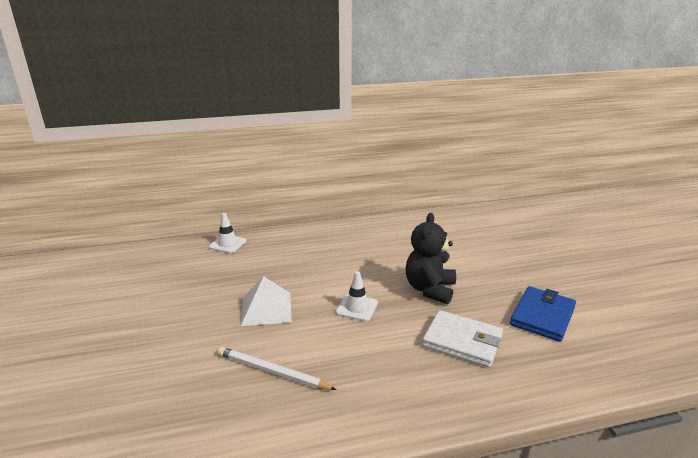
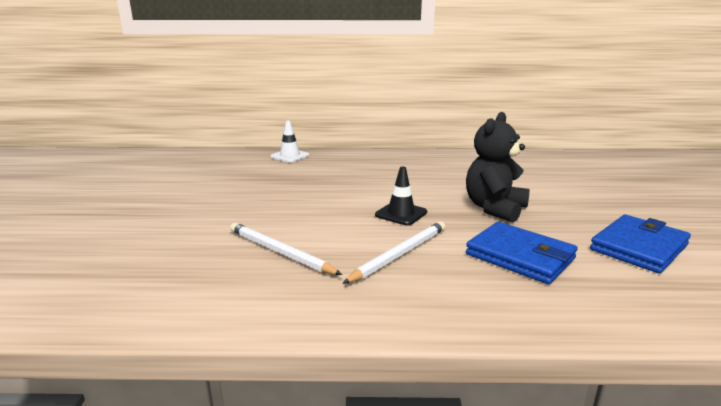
camera: 15 degrees right, 5 degrees down
white pyramid [241,276,292,326] -> none
white traffic cone [336,271,378,321] -> black traffic cone [375,167,427,226]
white wallet [422,310,503,368] -> blue wallet [466,222,577,284]
none -> white pencil [342,221,445,284]

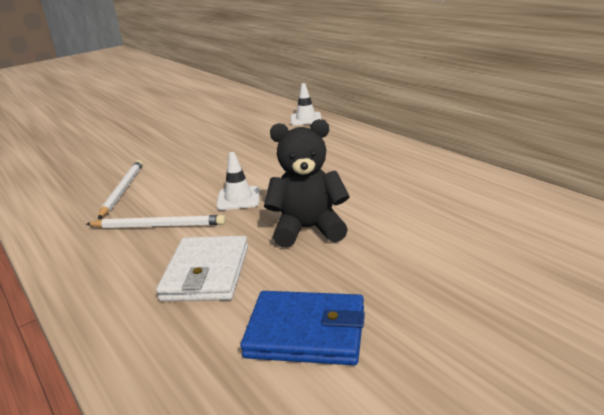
camera: 55 degrees right, 5 degrees up
black traffic cone [375,167,427,226] -> white traffic cone [216,152,260,210]
blue wallet [466,222,577,284] -> white wallet [156,236,248,301]

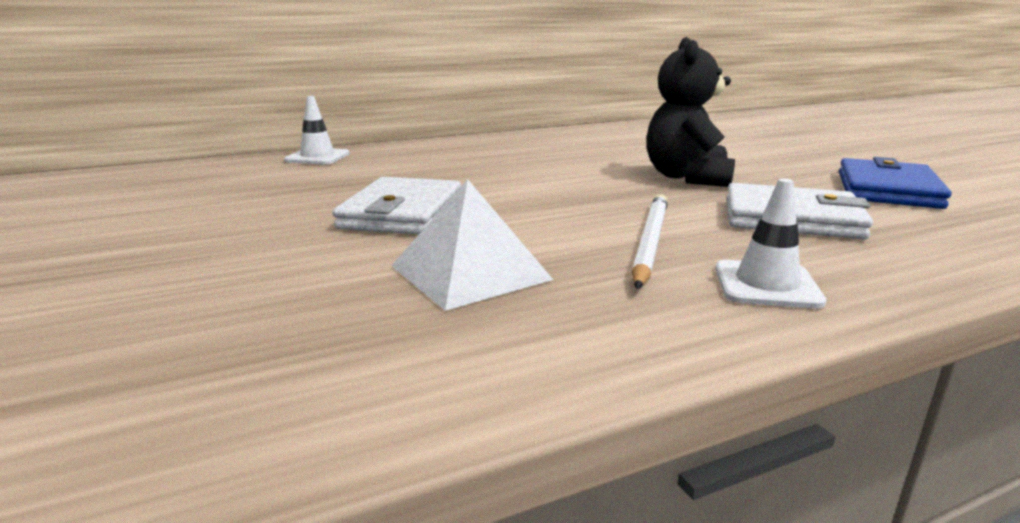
camera: 80 degrees left, 5 degrees down
white pencil [98,160,143,219] -> white pyramid [391,179,553,311]
white traffic cone [216,152,260,210] -> white traffic cone moved to [715,179,827,308]
none -> white wallet [332,177,461,235]

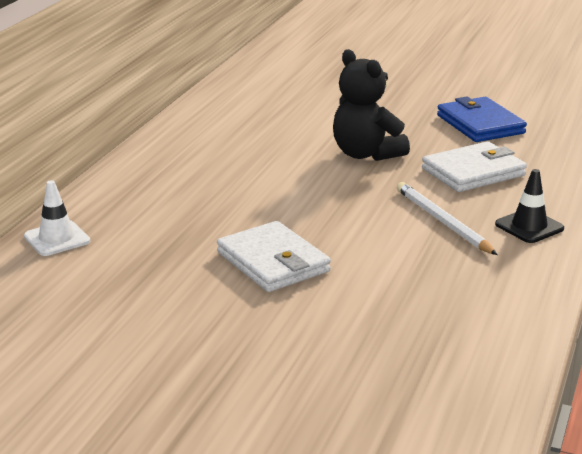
camera: 45 degrees left, 5 degrees up
white pyramid [391,179,553,311] -> none
white traffic cone [715,179,827,308] -> black traffic cone [495,169,564,243]

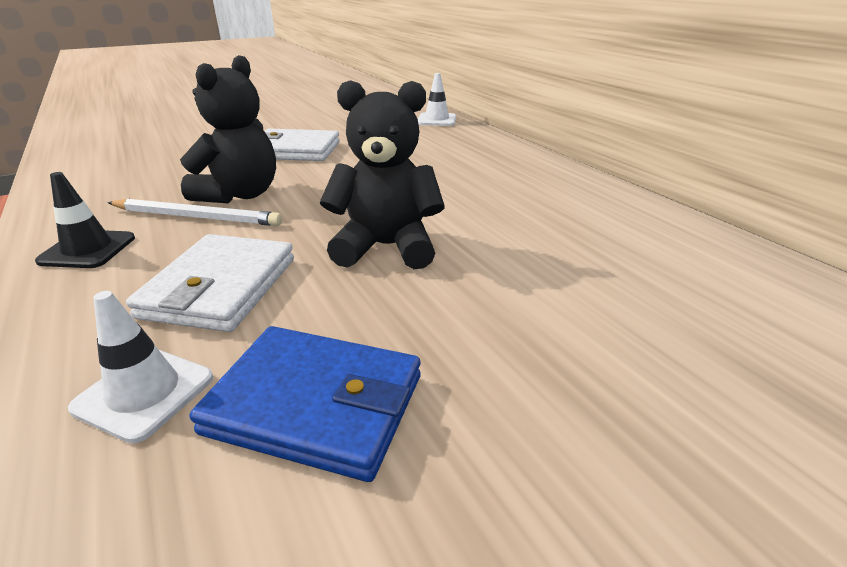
camera: 130 degrees right, 5 degrees up
none -> white traffic cone [68,291,213,443]
none -> black teddy bear [180,55,276,203]

